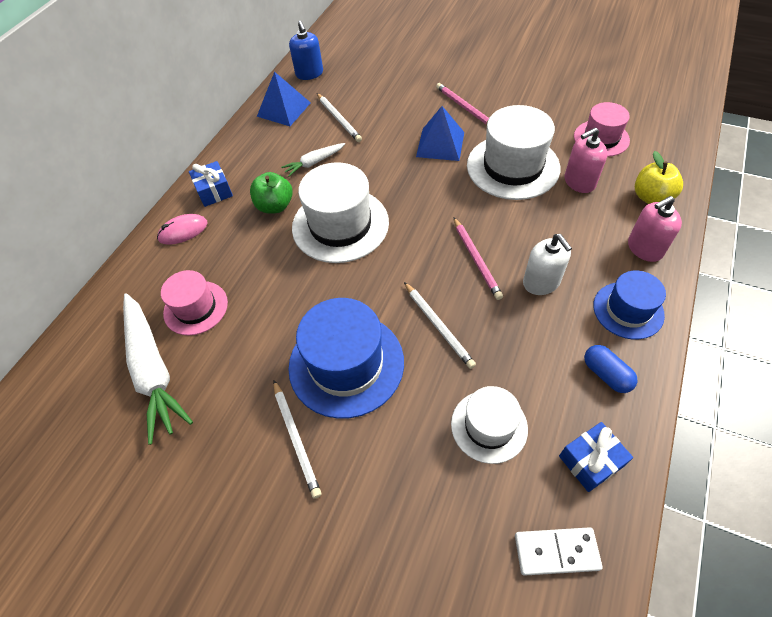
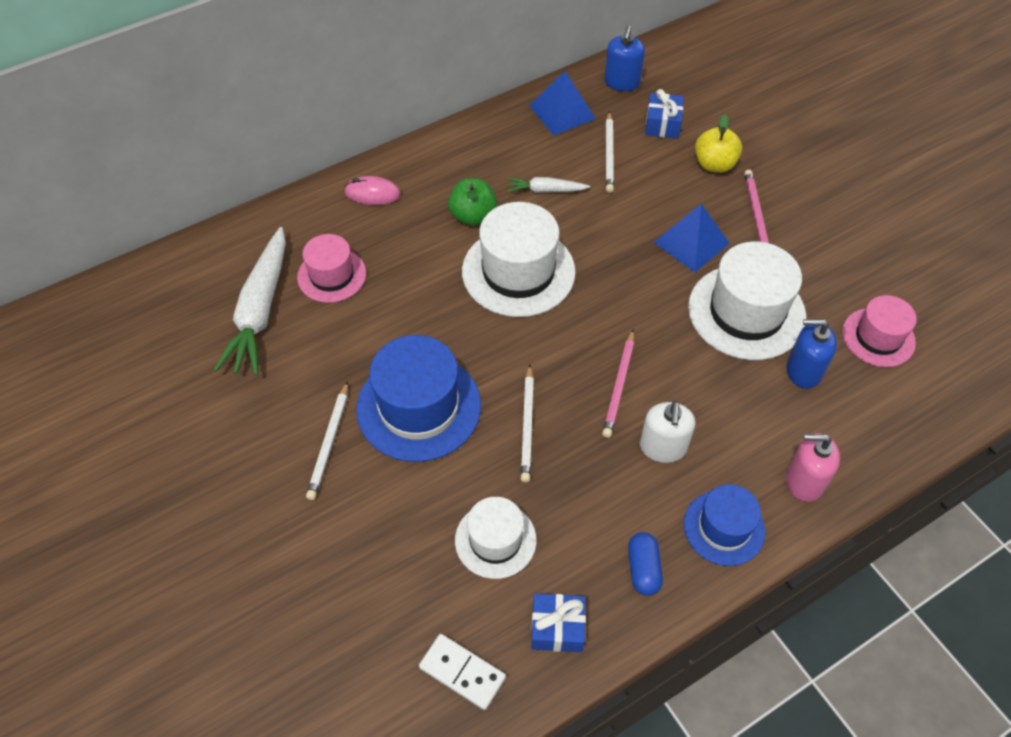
camera: 30 degrees right, 0 degrees up
blue gift [189,161,233,207] -> blue gift moved to [645,89,684,139]
pink soap dispenser [565,127,608,193] -> blue soap dispenser [787,319,837,389]
yellow apple [635,151,683,204] -> yellow apple moved to [695,115,742,173]

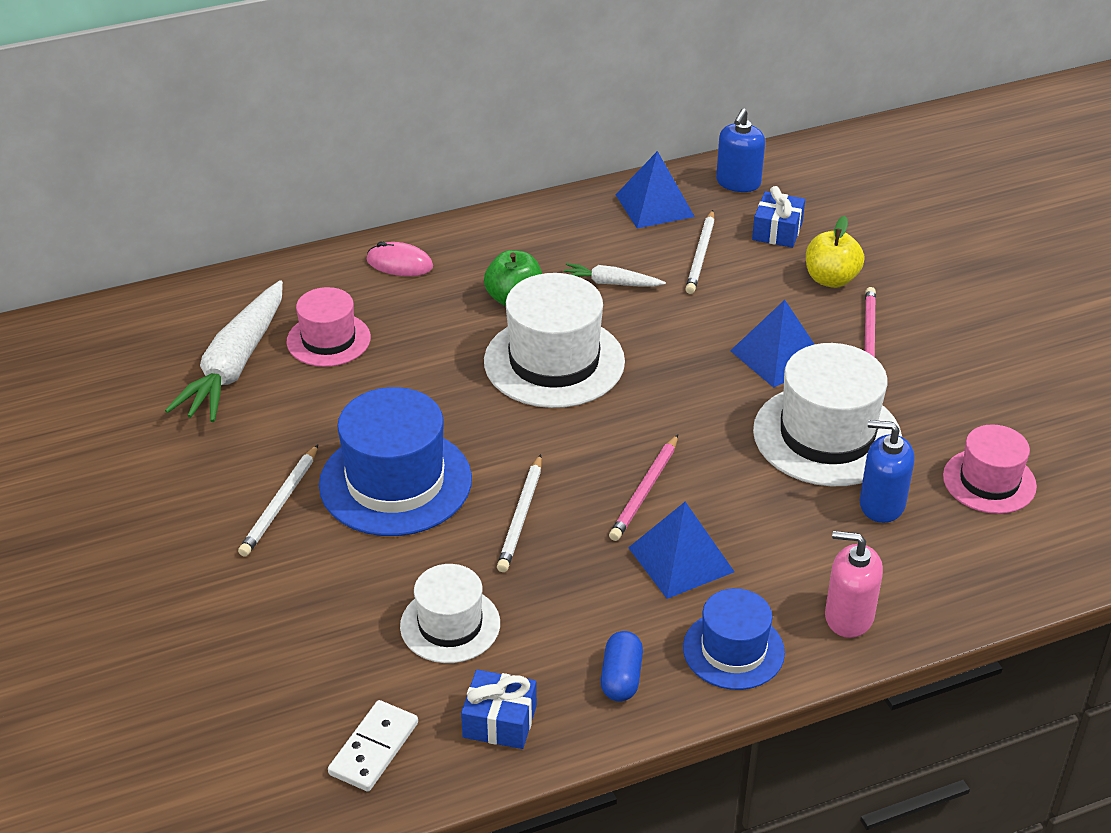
camera: 10 degrees right, 15 degrees down
white domino [419,634,506,710] -> white domino turned 75 degrees clockwise [328,700,418,791]
white soap dispenser [640,401,695,463] -> blue pyramid [628,502,734,599]

